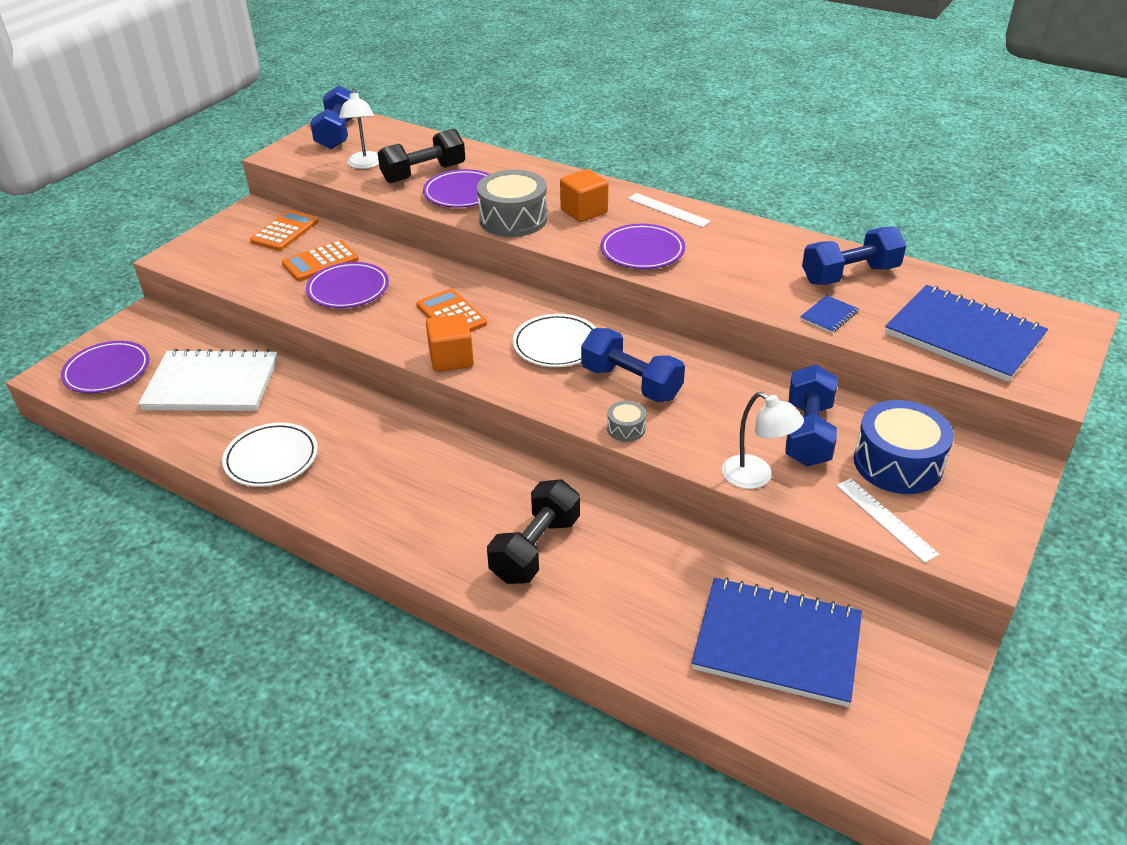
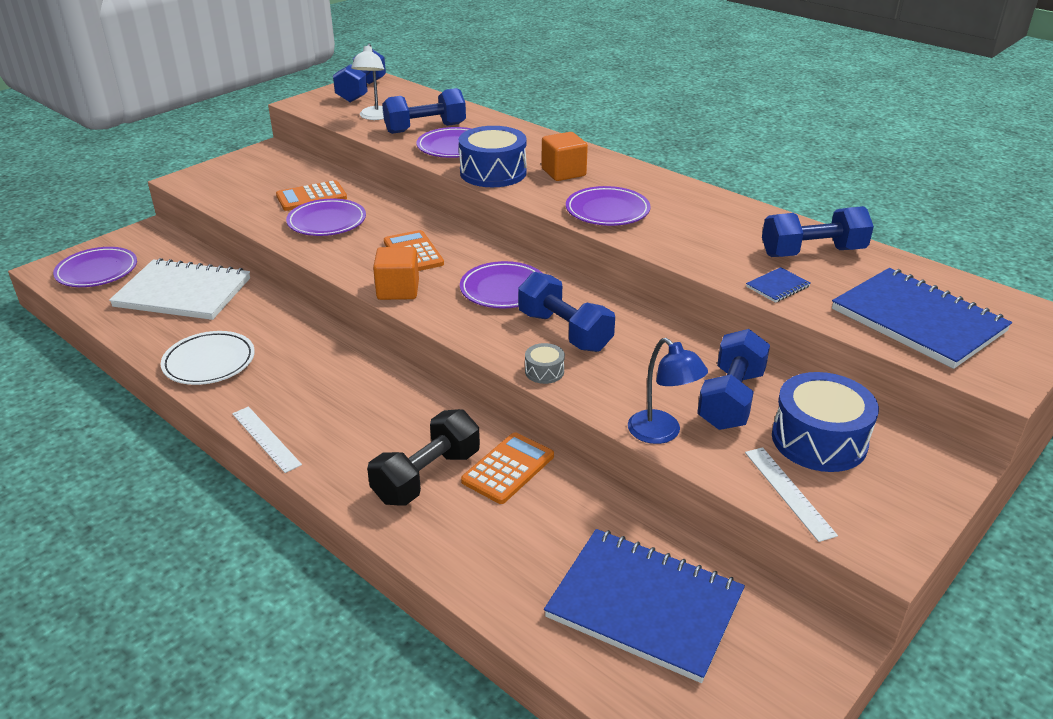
camera: 10 degrees right, 5 degrees down
orange calculator [250,210,319,251] -> orange calculator moved to [461,432,554,504]
black dumbbell [378,129,465,183] -> blue dumbbell [382,88,466,134]
grey drum [477,170,548,237] -> blue drum [459,126,527,187]
white plate [513,314,596,367] -> purple plate [460,261,542,309]
white ruler [628,193,711,227] -> white ruler moved to [232,407,302,473]
white lamp [722,392,804,489] -> blue lamp [628,338,708,444]

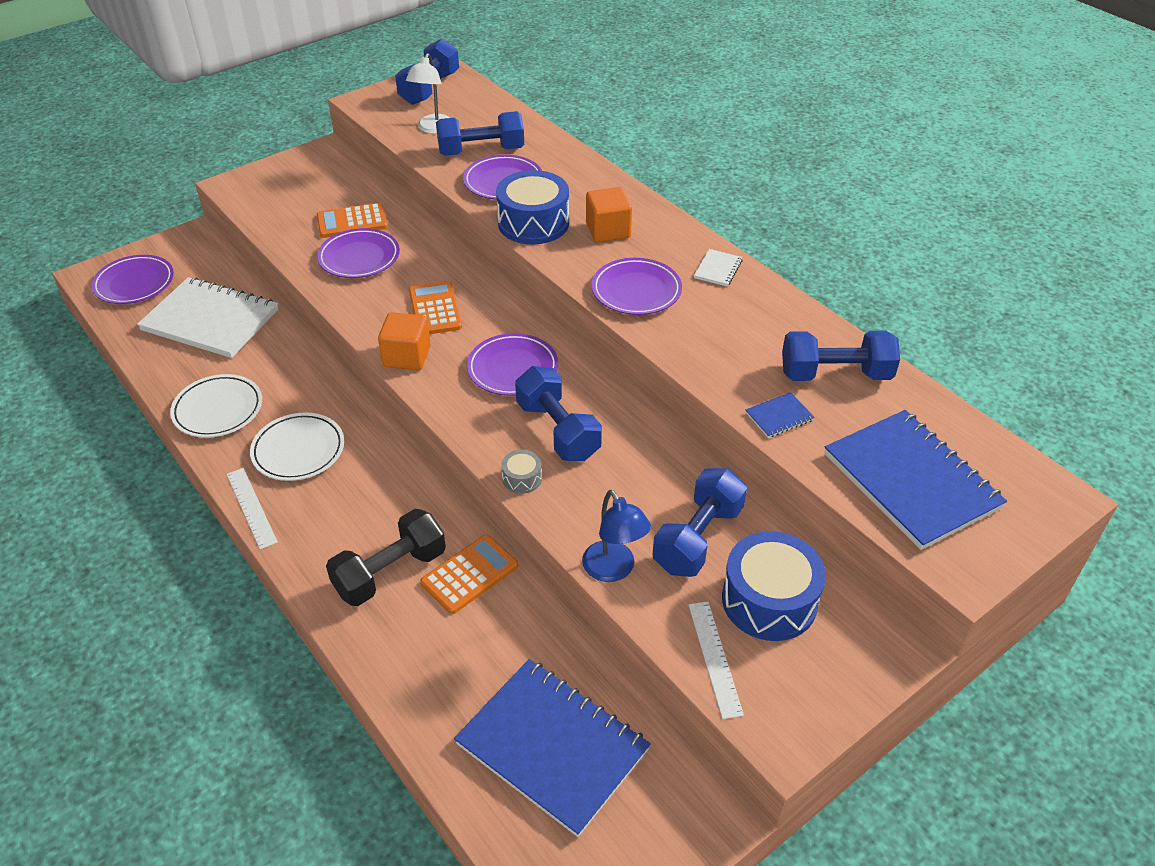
camera: 10 degrees right, 10 degrees up
none -> white plate [250,412,344,481]
none -> white notebook [694,249,743,287]

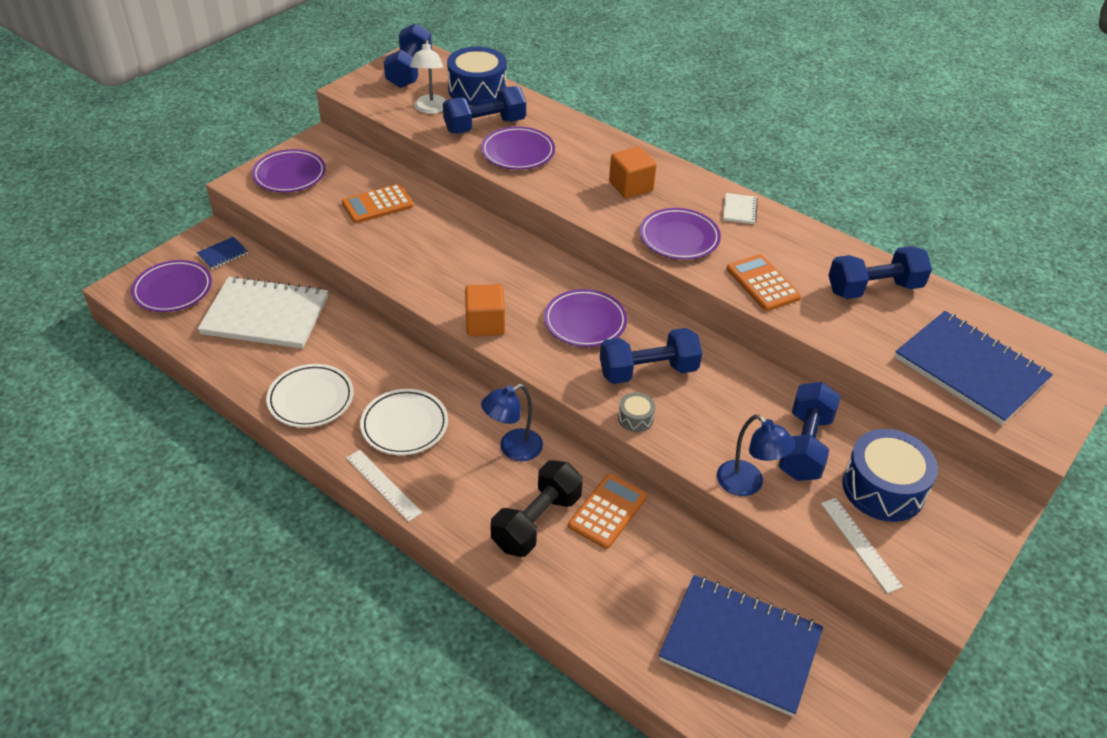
camera: 15 degrees left, 0 degrees up
purple plate [317,228,400,278] -> purple plate moved to [252,149,326,192]
orange calculator [409,281,462,334] -> orange calculator moved to [727,254,801,311]
blue drum [496,170,569,244] -> blue drum moved to [447,47,507,106]
blue dumbbell [515,366,602,461] -> blue dumbbell turned 60 degrees counterclockwise [600,328,702,384]
blue notebook [745,392,815,438] -> blue notebook moved to [197,237,248,269]
none -> blue lamp [481,384,543,461]

